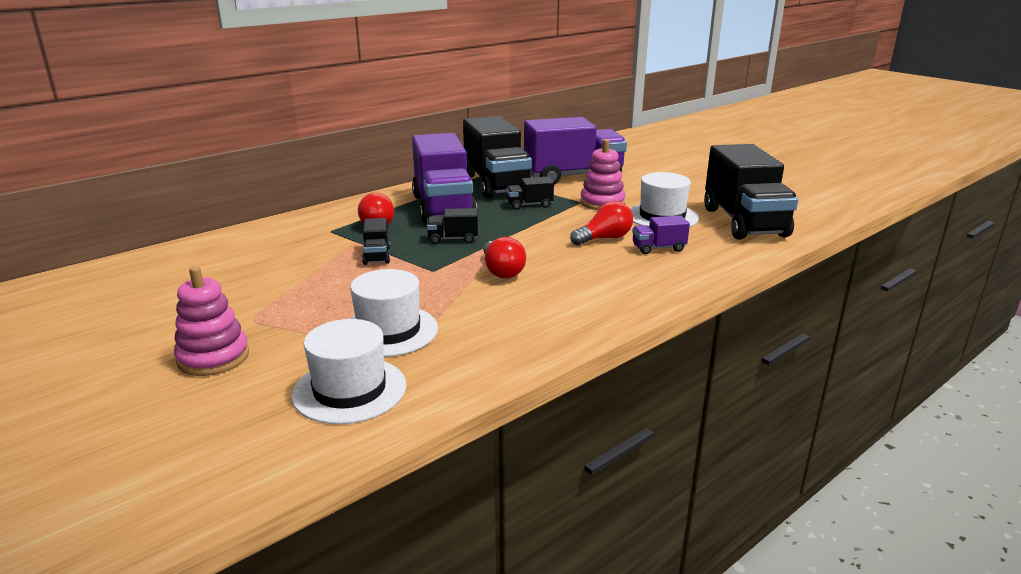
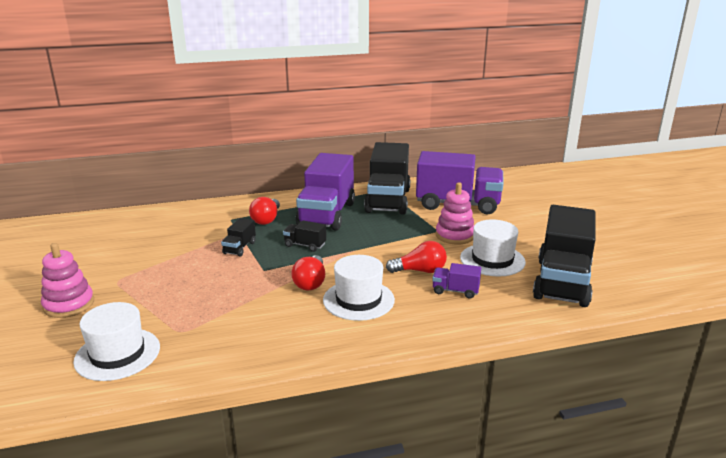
camera: 25 degrees right, 0 degrees up
white hat [349,269,438,357] -> white hat moved to [323,255,395,321]
black truck [506,176,554,210] -> none

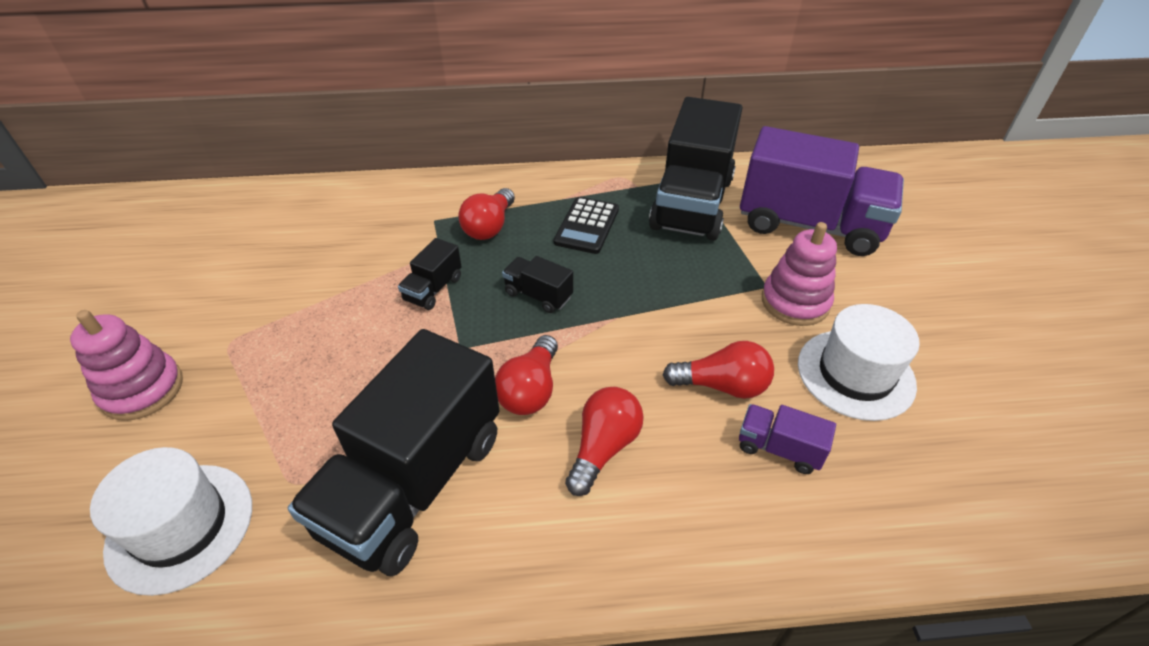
camera: 10 degrees right, 20 degrees up
purple truck [296,153,355,231] -> black calculator [554,197,619,254]
white hat [323,255,395,321] -> red light bulb [565,387,644,496]
black truck [533,205,596,307] -> black truck moved to [288,329,500,576]

